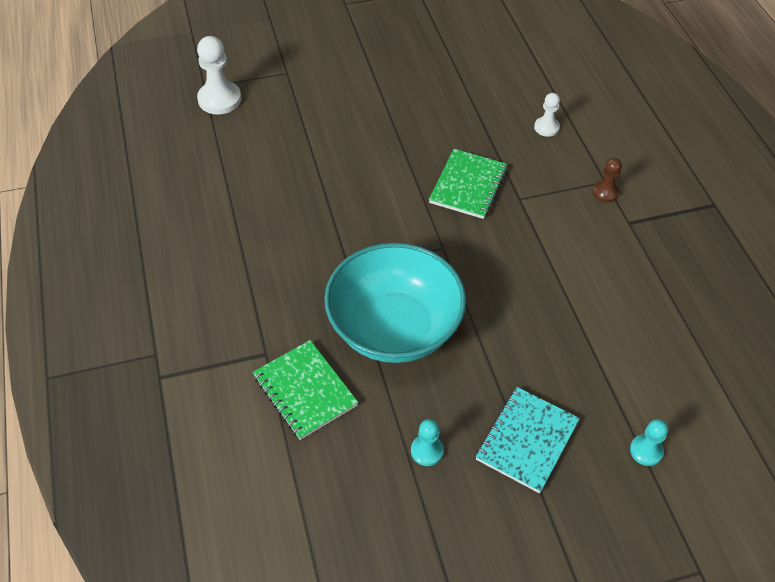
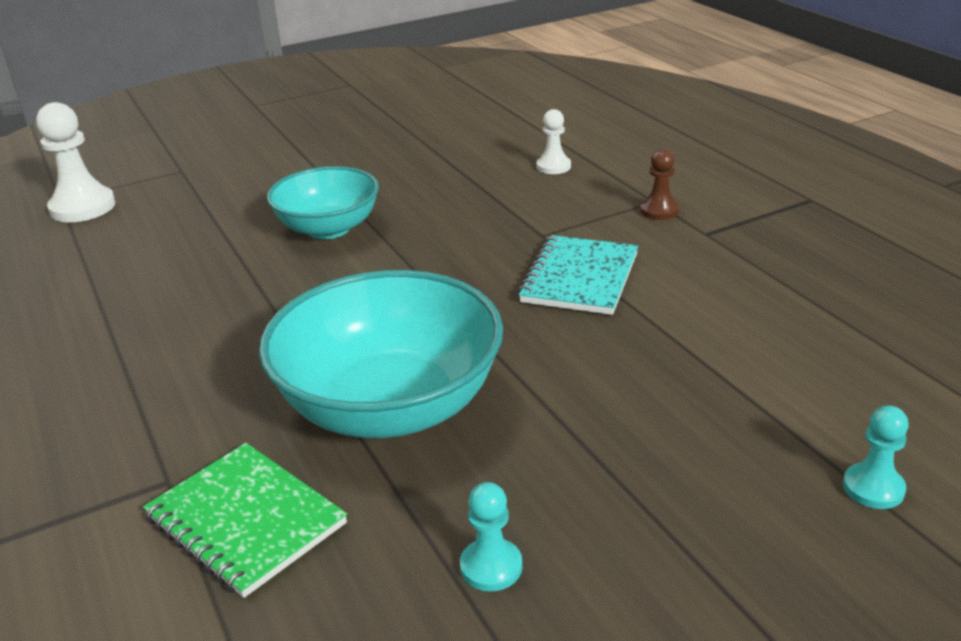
camera: 10 degrees left, 20 degrees down
green notebook [429,149,507,219] -> none
turquoise notebook [476,387,580,493] -> turquoise notebook moved to [518,235,638,315]
none -> turquoise bowl [267,166,379,239]

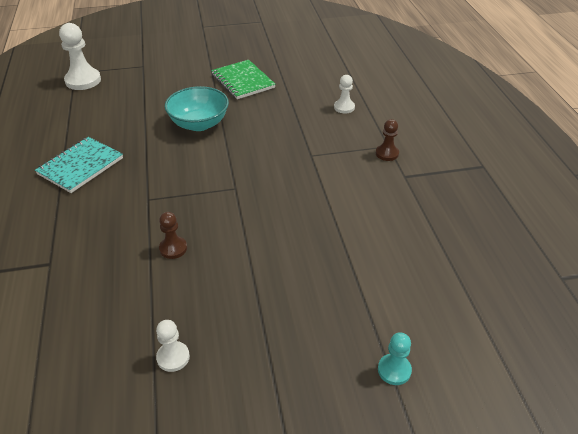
camera: 15 degrees right, 10 degrees up
green notebook [143,443,347,598] -> green notebook moved to [211,60,276,99]
turquoise bowl [259,270,503,438] -> brown pawn [159,212,187,259]
turquoise pawn [460,482,522,591] -> white pawn [156,320,190,372]
turquoise notebook [518,235,638,315] -> turquoise notebook moved to [35,137,123,193]

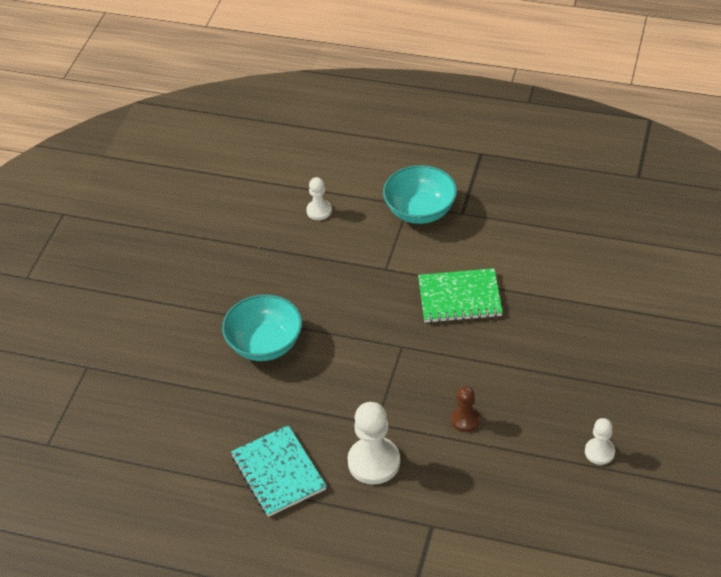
camera: 60 degrees left, 5 degrees up
white pawn [59,23,101,90] -> white pawn moved to [347,402,400,485]
green notebook [211,60,276,99] -> green notebook moved to [418,268,503,323]
brown pawn [376,119,399,161] -> turquoise bowl [383,165,457,224]
turquoise pawn [378,332,412,385] -> none

